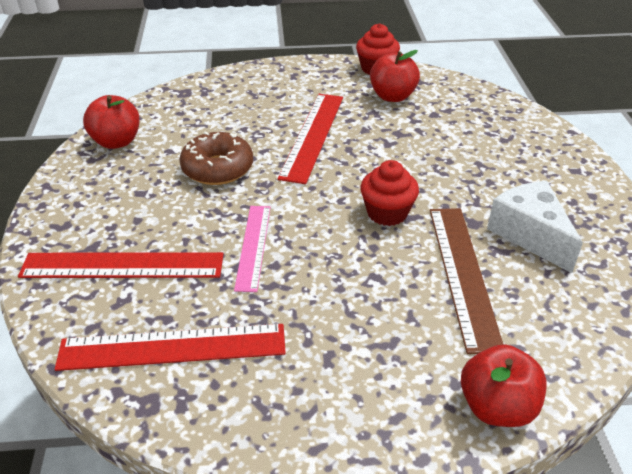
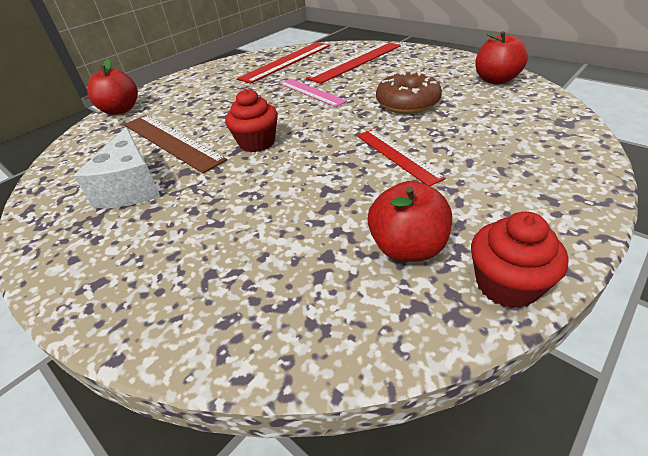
camera: 140 degrees right, 0 degrees up
red ruler [277,94,343,184] -> red ruler [357,129,446,186], size x0.65
white cheese [487,181,583,273] -> white cheese turned 60 degrees clockwise [74,127,161,208]

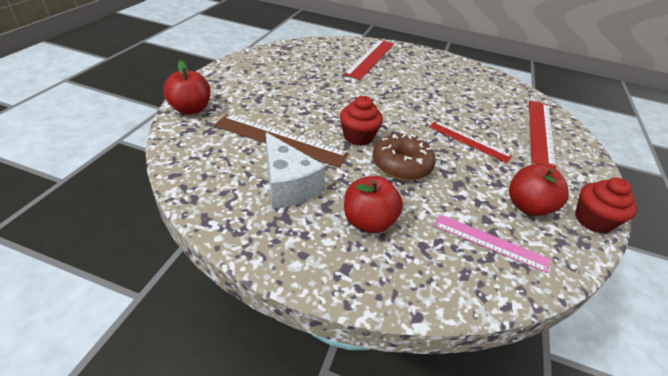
camera: 30 degrees left, 0 degrees up
red ruler [237,42,330,84] -> red ruler moved to [529,100,556,169]
pink ruler [280,79,347,107] -> pink ruler moved to [434,214,550,273]
brown donut [376,71,442,114] -> brown donut moved to [373,134,436,181]
red apple [475,31,528,85] -> red apple moved to [344,176,403,233]

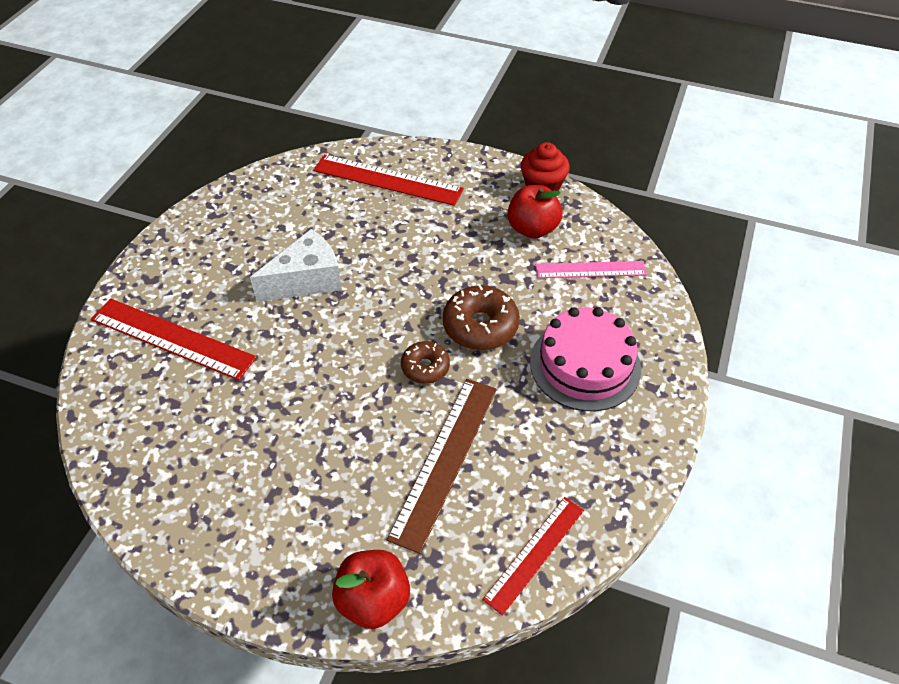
camera: 85 degrees left, 10 degrees up
white cheese [266,132,326,209] -> white cheese moved to [250,229,342,302]
red cupcake [340,96,383,146] -> brown donut [401,341,450,384]
red apple [344,176,403,233] -> pink cake [530,307,641,411]
red ruler [429,121,512,163] -> red ruler moved to [482,497,584,616]
pink ruler [434,214,550,273] -> pink ruler turned 60 degrees clockwise [536,261,647,278]

